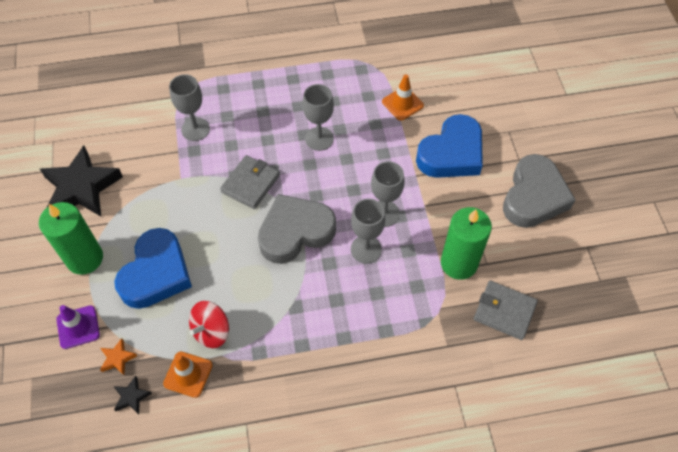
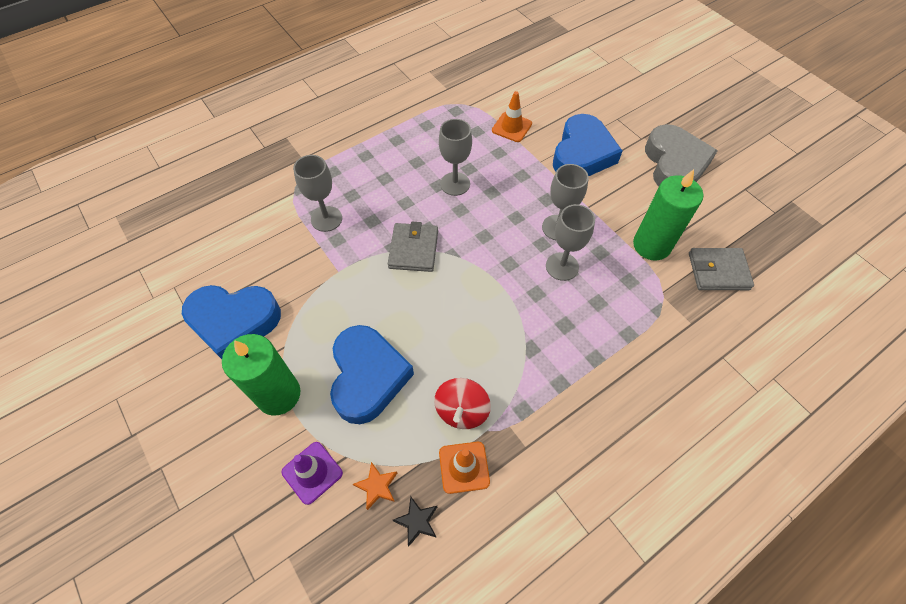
camera: 25 degrees left, 0 degrees up
black star [40,146,123,216] -> blue heart [182,285,281,359]
grey heart [258,194,336,264] -> none

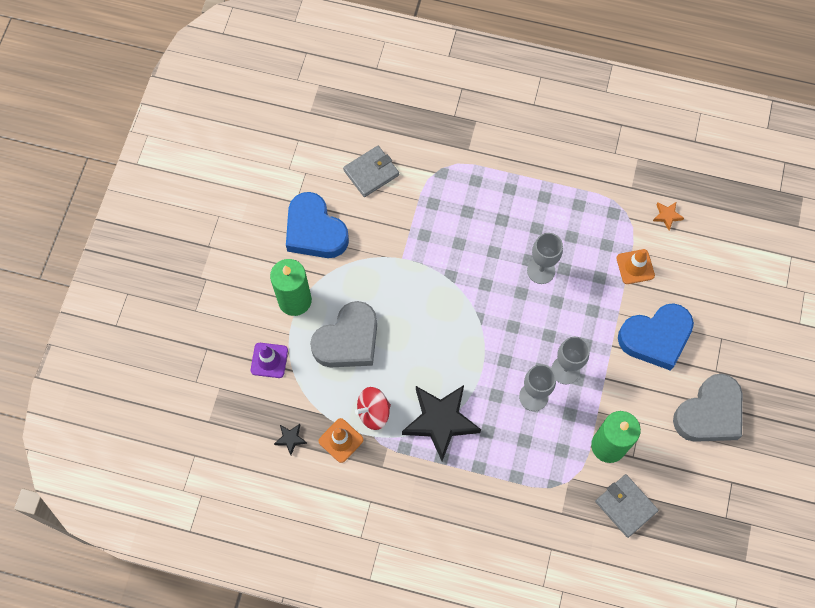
camera: 50 degrees right, 10 degrees up
grey goblet [293,155,342,232] -> none
blue heart [330,325,414,424] -> grey heart [310,301,377,367]
orange star [353,462,397,510] -> orange star moved to [653,202,684,230]
grey wallet [388,222,438,272] -> grey wallet moved to [343,146,399,197]
none -> black star [402,385,481,461]

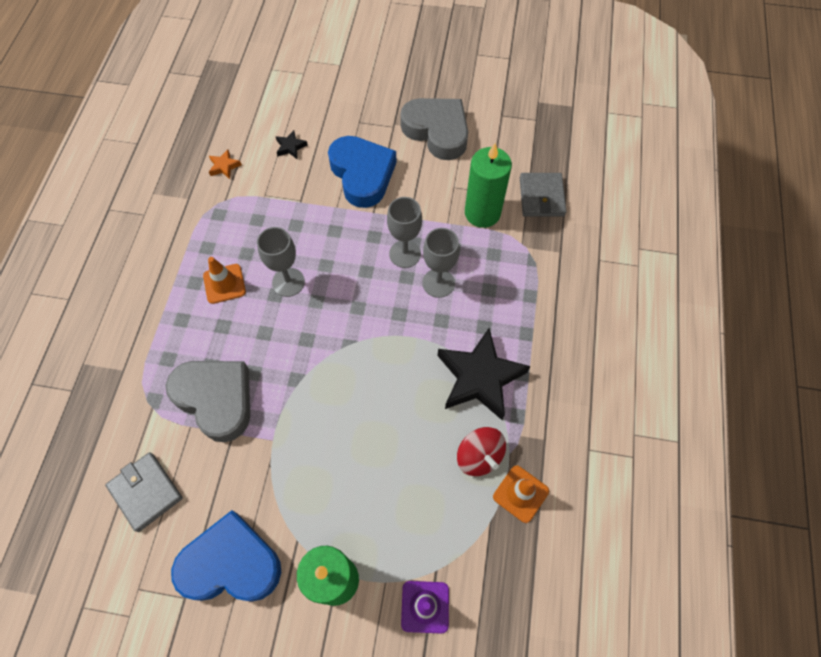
camera: 95 degrees left, 5 degrees down
black star [274,424,307,455] -> black star moved to [276,130,308,159]
blue heart [286,192,349,258] -> blue heart turned 135 degrees counterclockwise [171,510,281,602]
grey heart [310,301,377,367] -> grey heart moved to [166,361,250,442]
grey wallet [595,474,659,538] -> grey wallet turned 45 degrees counterclockwise [520,173,567,217]
orange traffic cone [616,249,655,284] -> orange traffic cone moved to [203,257,246,304]

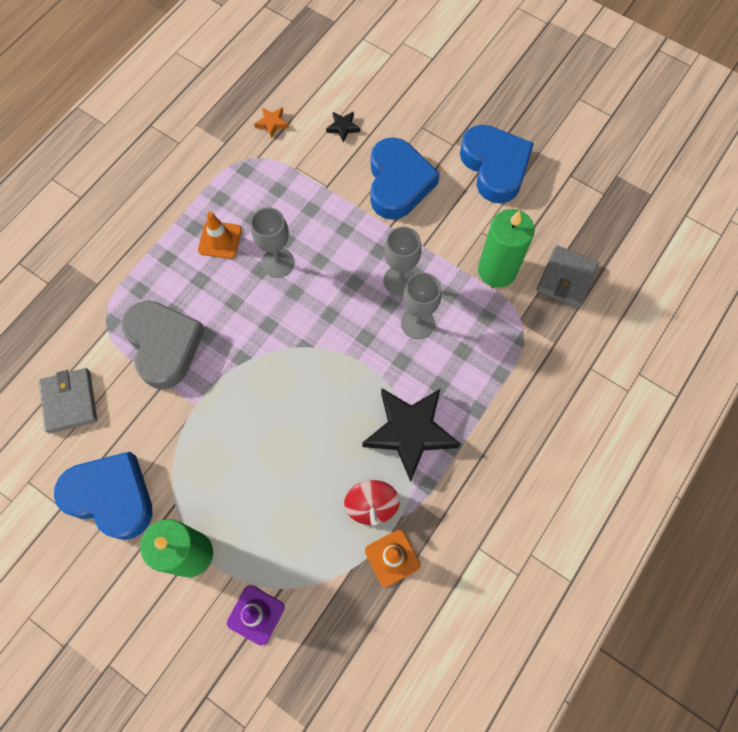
camera: 25 degrees right, 5 degrees up
grey heart [400,98,468,160] -> blue heart [460,125,534,203]

